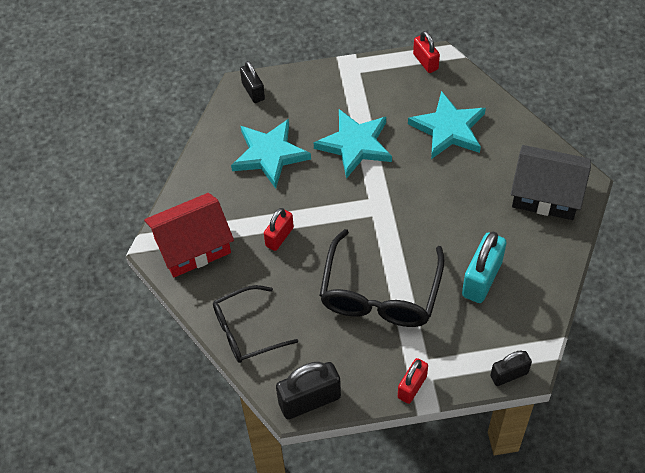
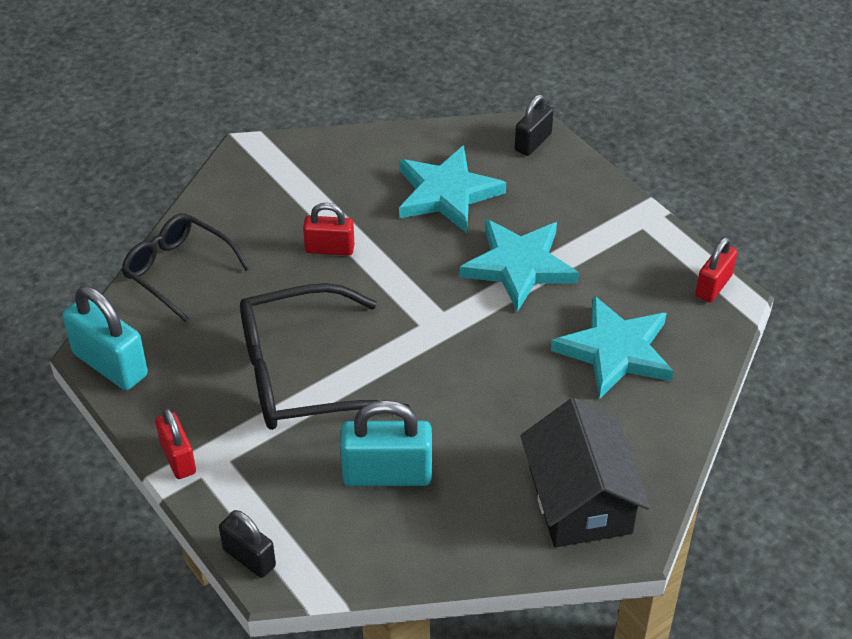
camera: 60 degrees right, 10 degrees down
red house [144,193,234,277] -> none
black padlock [276,362,341,419] -> turquoise padlock [63,286,148,390]
red padlock [398,358,428,404] -> red padlock turned 60 degrees clockwise [155,408,196,479]

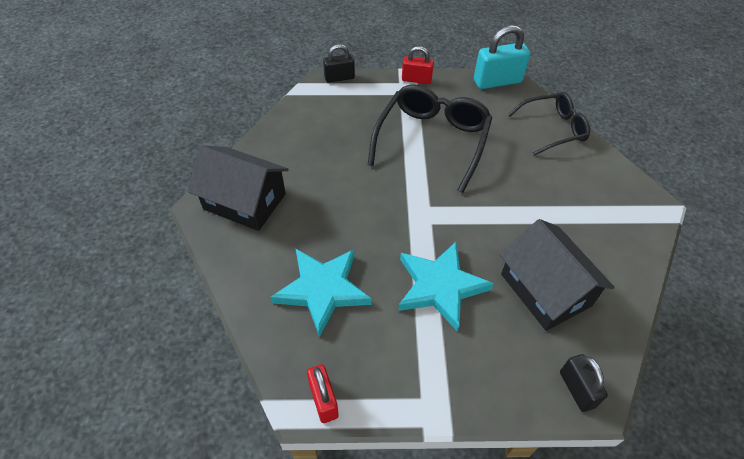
camera: 125 degrees right, 5 degrees up
red padlock [303,203,354,255] -> none
turquoise padlock [340,400,432,486] -> none
turquoise star [399,145,506,233] -> black house [500,219,615,331]

